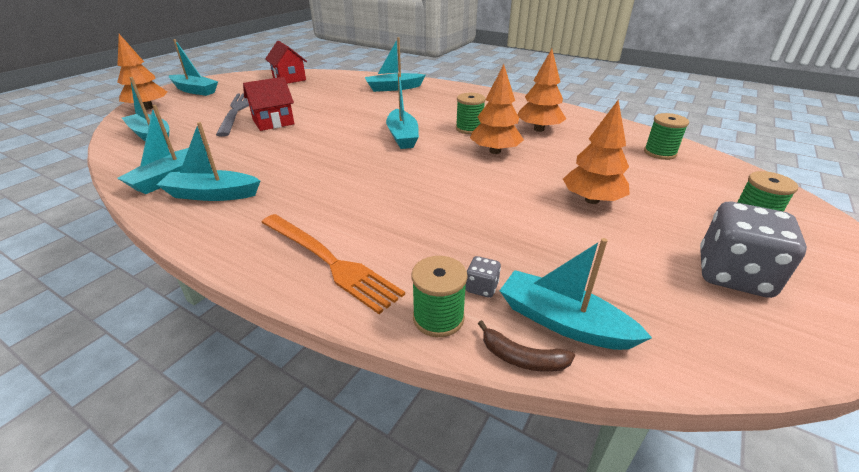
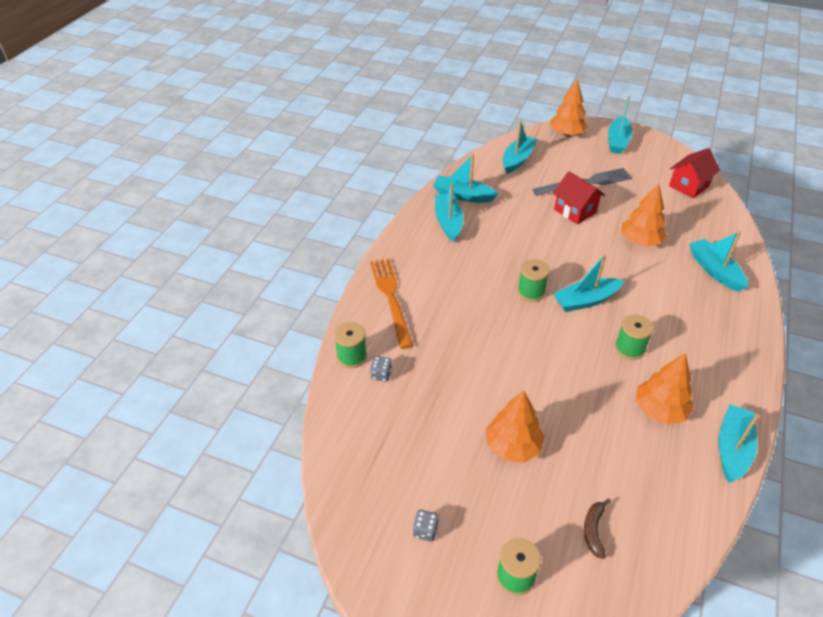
camera: 80 degrees right, 10 degrees up
orange fork [261,214,405,314] -> orange fork turned 135 degrees clockwise [370,258,414,349]
orange tree [470,64,524,154] -> orange tree moved to [621,183,667,247]
brown banana [478,320,575,372] -> brown banana moved to [584,499,611,559]
turquoise boat [499,238,652,350] -> turquoise boat moved to [719,404,759,483]
green spool [644,113,689,160] -> green spool moved to [517,259,550,302]
grey dice [700,202,807,298] -> grey dice [413,510,439,542], size x0.43

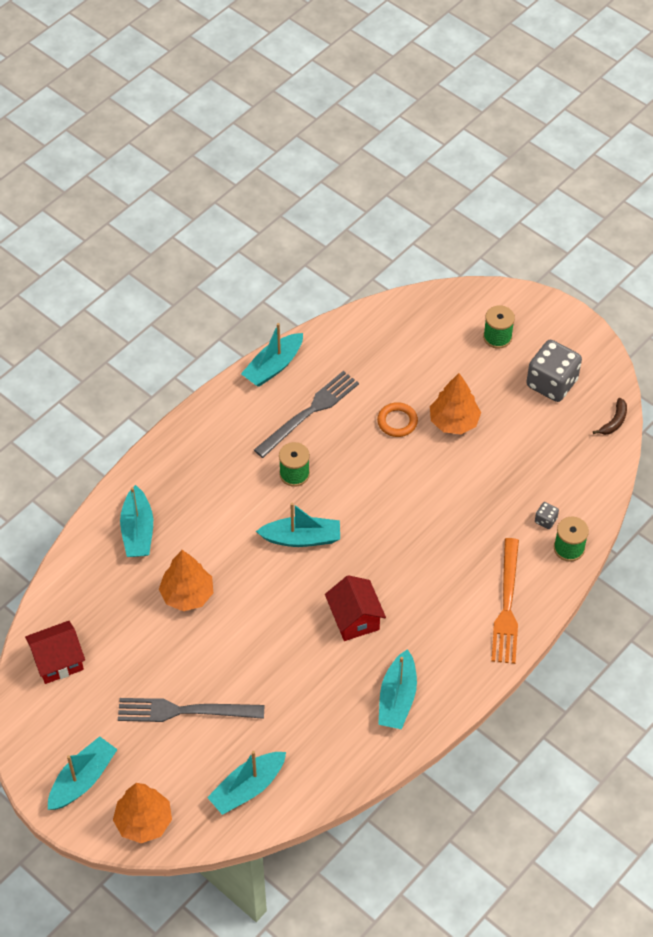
camera: 160 degrees left, 10 degrees up
grey dice [413,510,439,542] -> grey dice [527,340,582,402], size x2.35
turquoise boat [433,154,499,203] -> none
green spool [517,259,550,302] -> none
red house [553,171,605,225] -> red house moved to [325,575,386,641]
brown banana [584,499,611,559] -> brown banana moved to [593,398,627,435]
orange tree [636,353,694,424] -> grey fork [254,371,359,458]
none -> orange ring [377,402,418,437]

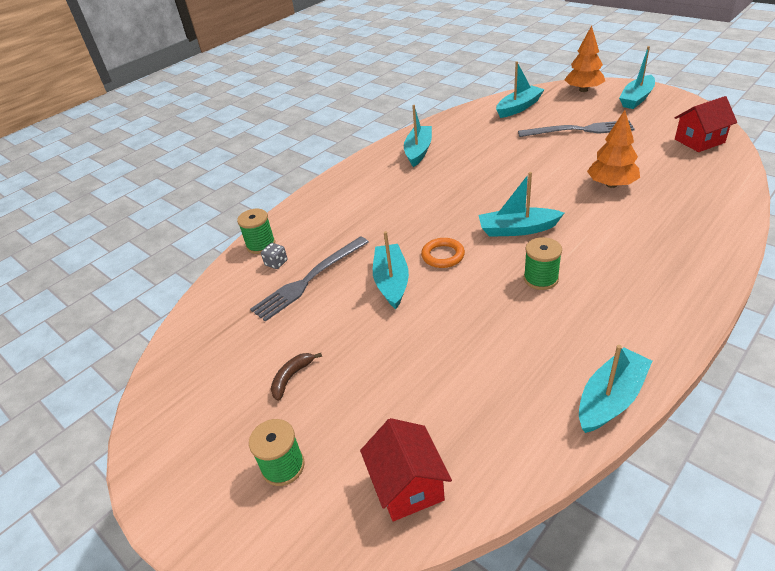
camera: 175 degrees left, 15 degrees down
turquoise boat [120,485,153,557] -> turquoise boat moved to [373,231,409,309]
grey fork [254,371,359,458] -> grey fork moved to [250,236,369,322]
red house [325,575,386,641] -> red house moved to [360,418,452,521]
orange ring [377,402,418,437] -> orange ring moved to [421,238,465,268]
orange tree [430,373,481,434] -> none
orange fork [491,538,519,664] -> none
grey dice [527,340,582,402] -> none
brown banana [593,398,627,435] -> brown banana moved to [271,353,322,401]

